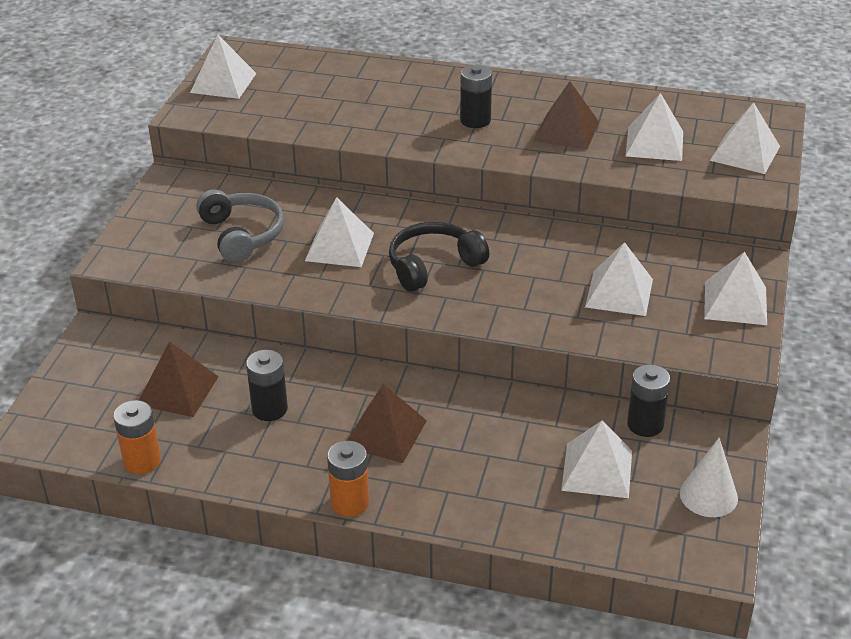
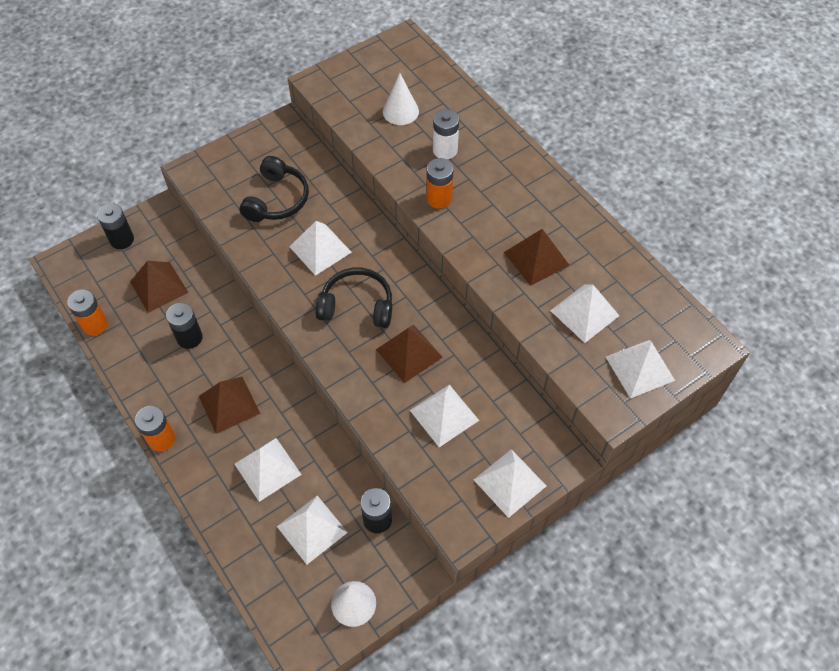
camera: 40 degrees right, 20 degrees up
white pyramid [190,35,256,99] -> white pyramid moved to [235,438,302,502]
grey headphones [196,189,284,263] -> black headphones [240,156,309,222]
black battery [460,65,492,128] -> black battery moved to [97,203,134,249]
none -> brown pyramid [376,325,443,383]
none -> white cone [383,73,419,125]
none -> orange battery [426,158,454,209]
none -> white battery [433,109,459,159]

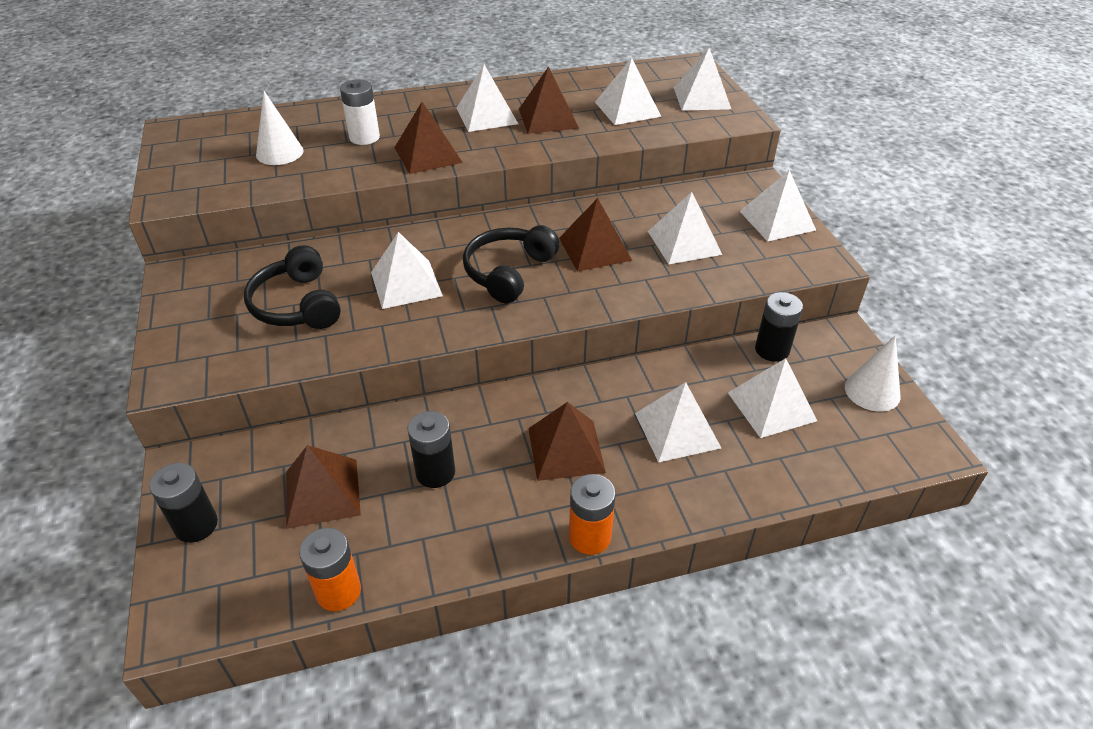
camera: 70 degrees left, 15 degrees down
black headphones [240,156,309,222] -> black headphones turned 150 degrees counterclockwise [244,245,341,329]
orange battery [426,158,454,209] -> brown pyramid [394,102,463,174]
none -> white pyramid [456,65,518,132]

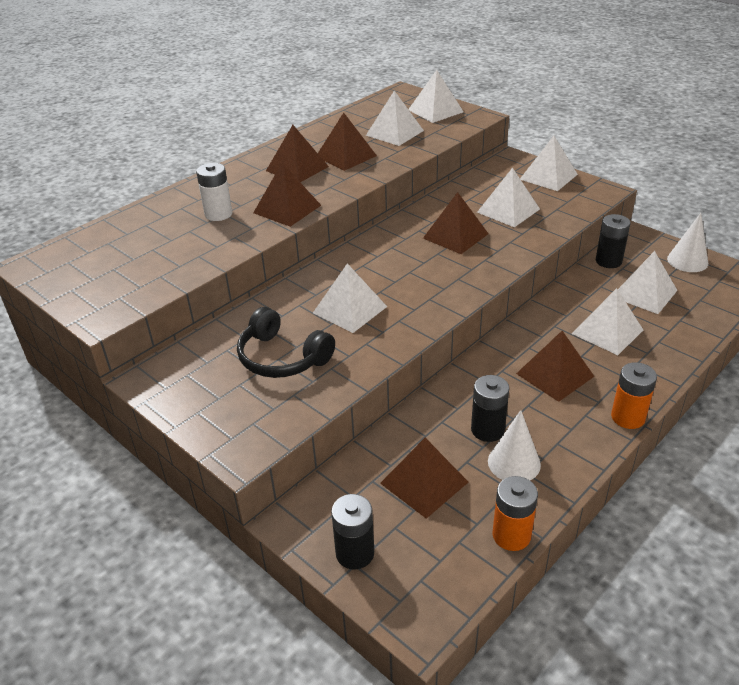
camera: 30 degrees left, 5 degrees down
white cone [256,91,304,165] -> white cone moved to [488,410,541,480]
white pyramid [456,65,518,132] -> brown pyramid [266,125,329,182]
black headphones [463,225,560,303] -> none

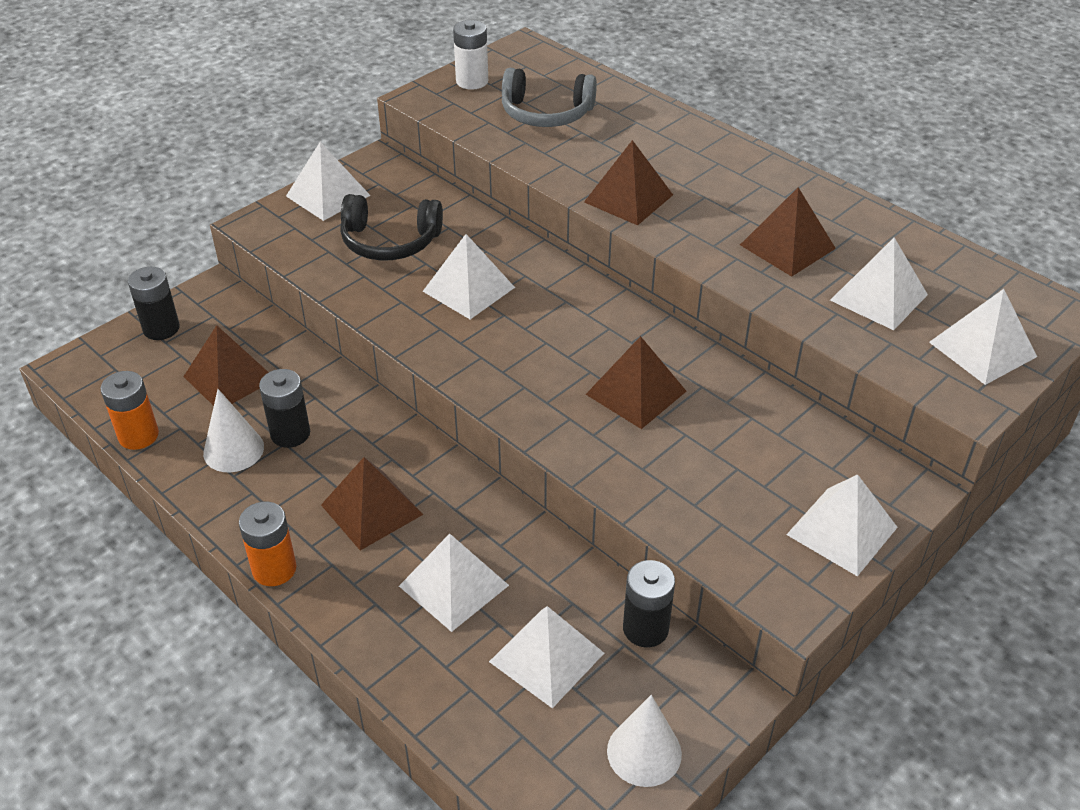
camera: 90 degrees right, 5 degrees up
white battery [196,163,233,221] -> white battery moved to [453,20,488,90]
black headphones [237,307,335,378] -> black headphones turned 120 degrees counterclockwise [340,194,443,260]
brown pyramid [266,125,329,182] -> none
white pyramid [477,168,540,227] -> white pyramid moved to [286,142,371,221]
none -> grey headphones [502,68,597,127]

